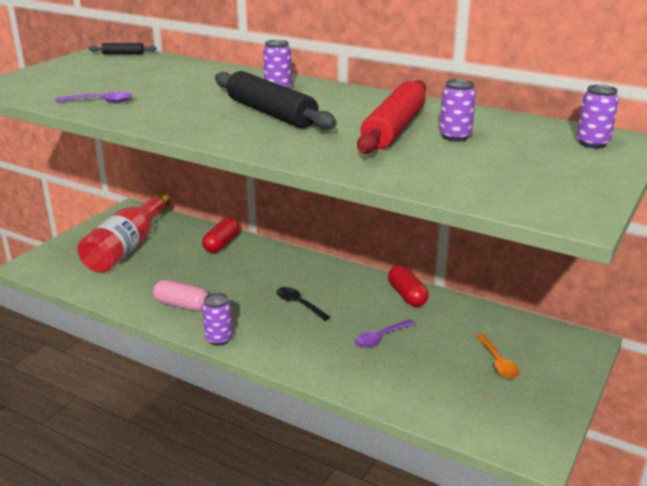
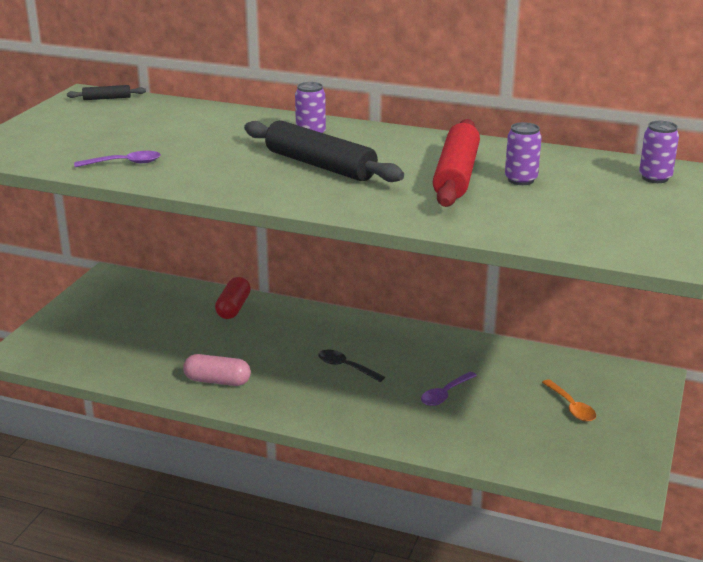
camera: 10 degrees left, 0 degrees up
red bottle [77,192,170,273] -> none
purple can [202,293,233,346] -> none
red capsule [388,265,429,307] -> none

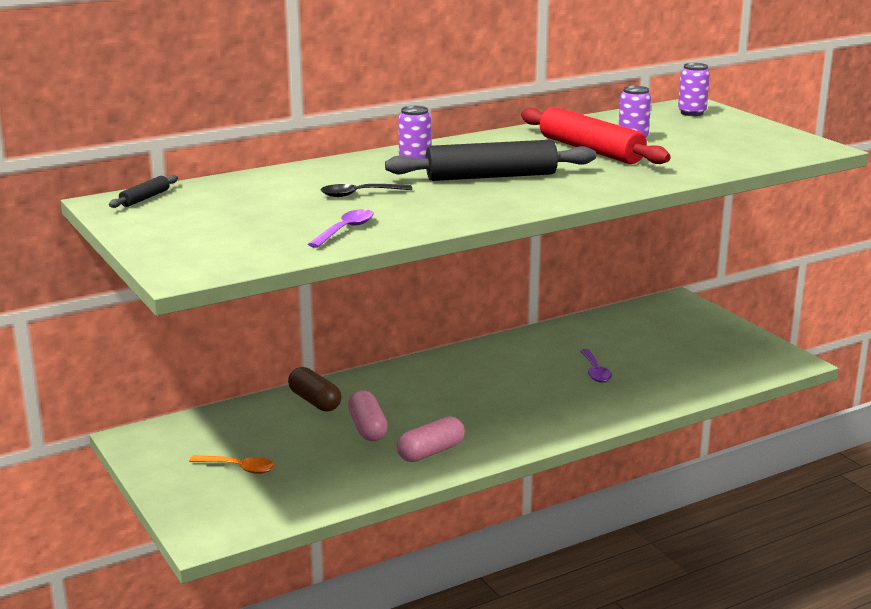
camera: 50 degrees left, 5 degrees down
red capsule [215,277,251,319] -> brown capsule [288,367,341,412]
black spoon [318,350,385,382] -> black spoon moved to [321,184,412,197]
orange spoon [542,379,596,422] -> orange spoon moved to [189,455,275,474]
none -> pink capsule [348,391,388,441]

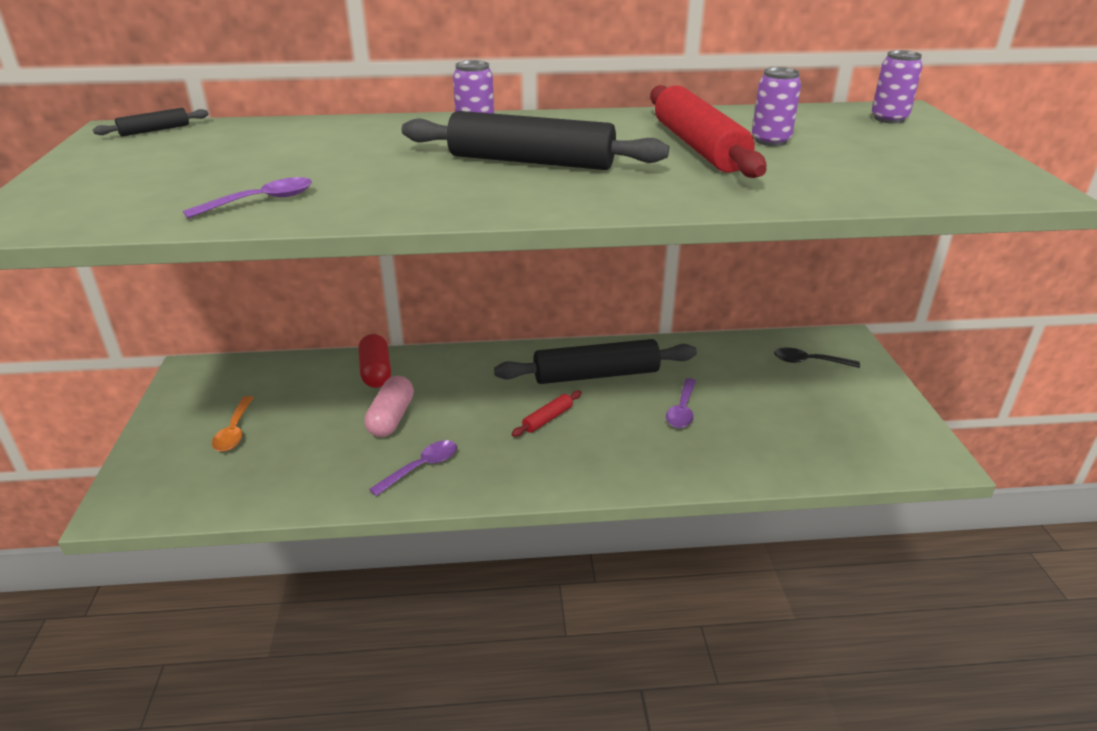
camera: 25 degrees right, 10 degrees up
orange spoon [189,455,275,474] -> orange spoon turned 45 degrees clockwise [212,396,254,452]
brown capsule [288,367,341,412] -> red capsule [358,334,391,388]
black spoon [321,184,412,197] -> black spoon moved to [774,348,860,368]
pink capsule [397,416,465,462] -> purple spoon [369,440,457,496]
none -> black rolling pin [494,339,697,384]
none -> red rolling pin [512,390,582,437]

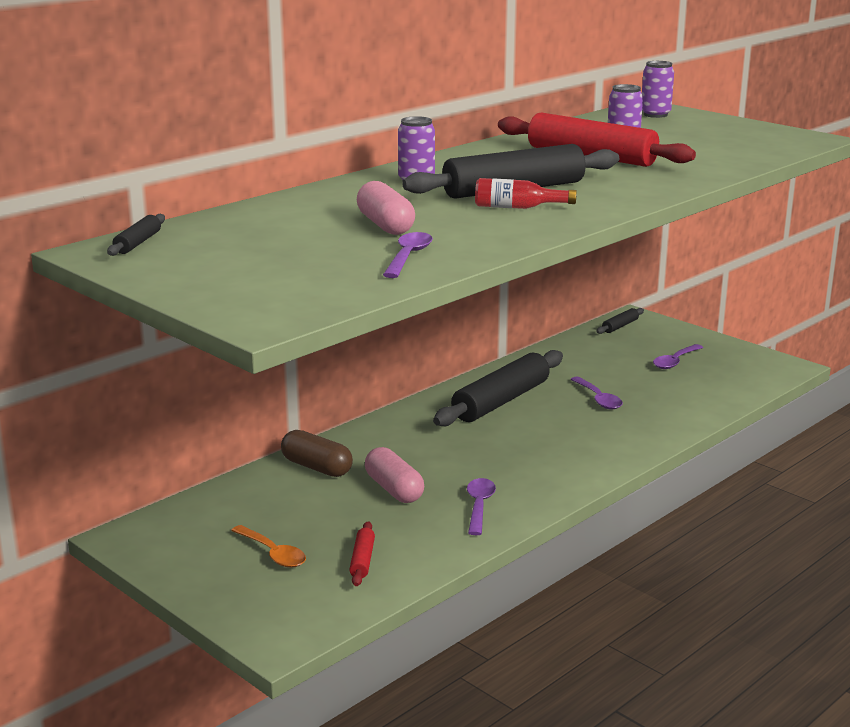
camera: 40 degrees left, 10 degrees down
red capsule [358,334,391,388] -> brown capsule [281,430,353,477]
red rolling pin [512,390,582,437] -> red rolling pin moved to [349,521,375,586]
black spoon [774,348,860,368] -> none
none -> pink capsule [357,181,415,235]
none -> red bottle [475,178,577,209]
none -> black rolling pin [596,308,644,334]
none -> purple spoon [653,344,703,369]

